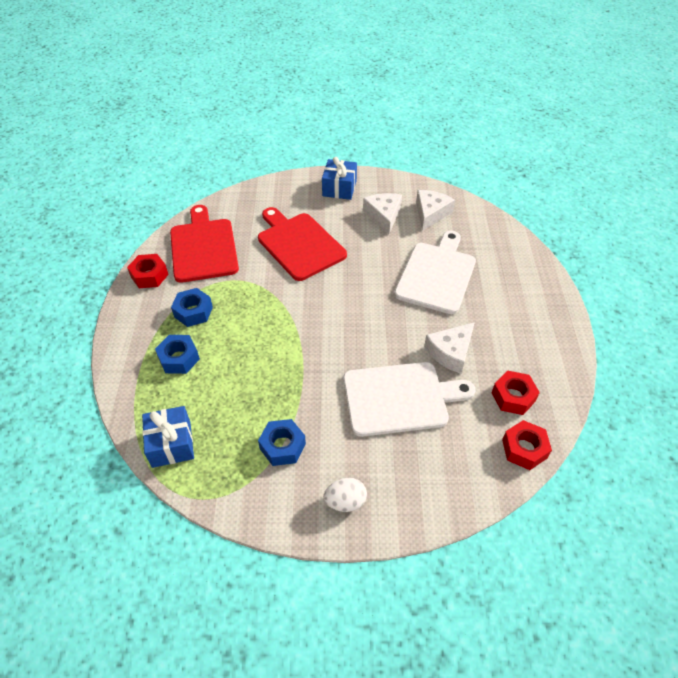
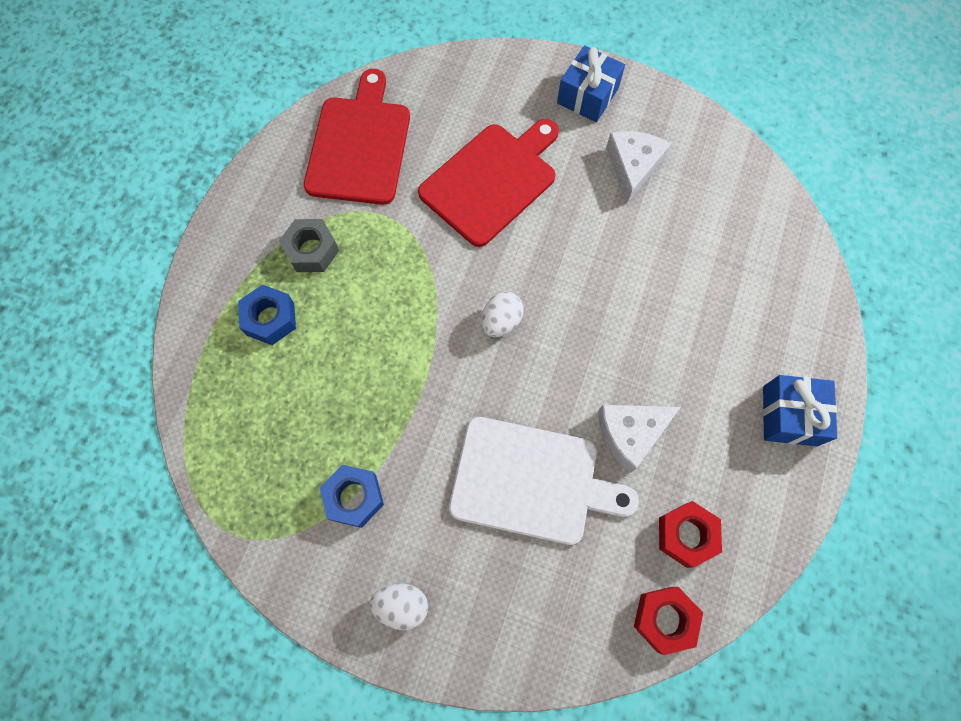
camera: 20 degrees right, 20 degrees up
red nut [127,254,169,288] -> none
blue gift [142,406,194,468] -> blue gift moved to [763,375,837,446]
blue nut [171,288,213,327] -> grey nut [279,219,339,272]
red cutting board [258,207,347,281] -> red cutting board turned 60 degrees clockwise [418,119,559,247]
white cutting board [394,231,476,314] -> none
white cheese [416,190,455,231] -> none
none -> white egg [481,292,524,337]

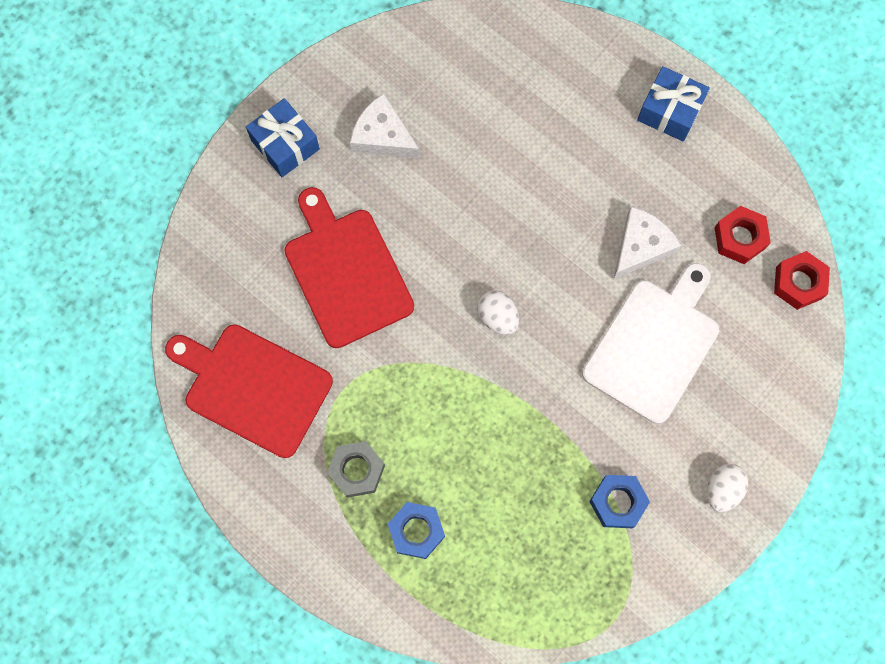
camera: 70 degrees left, 5 degrees up
white cheese [598,405,681,473] -> white cheese turned 135 degrees counterclockwise [613,206,681,279]

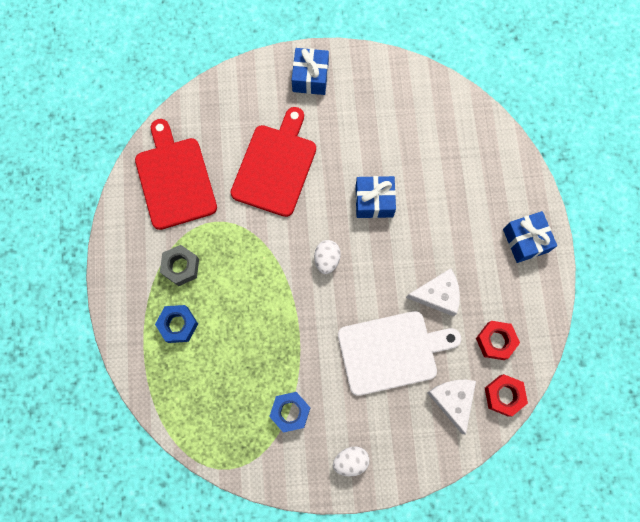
camera: 45 degrees right, 0 degrees up
white cheese [350,93,420,158] -> white cheese moved to [427,380,476,434]
none -> blue gift [355,176,396,218]

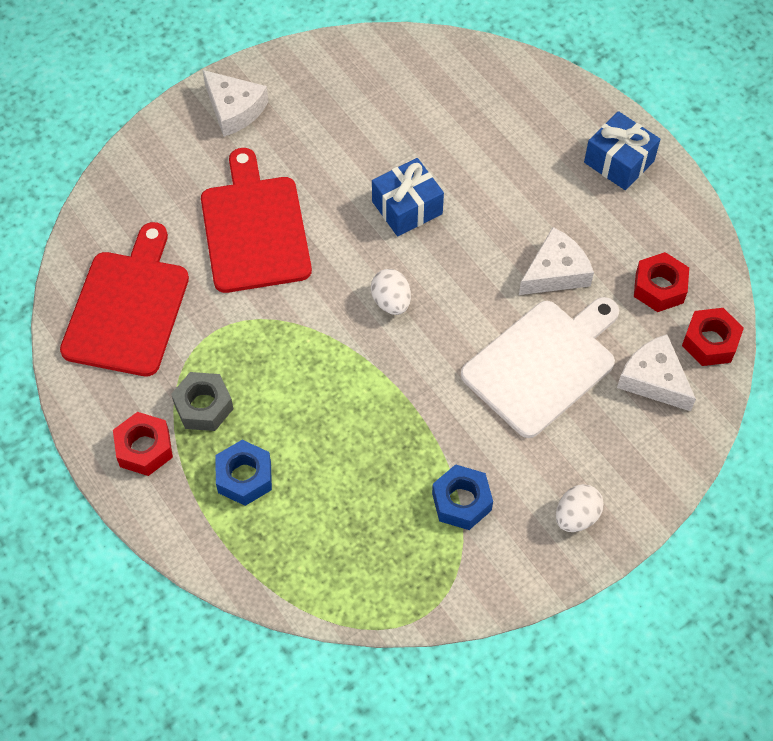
camera: 30 degrees left, 15 degrees down
red cutting board [135,119,217,230] -> red cutting board turned 60 degrees clockwise [60,222,189,376]
blue gift [292,48,329,95] -> white cheese [203,70,269,137]
none -> red nut [113,412,173,476]

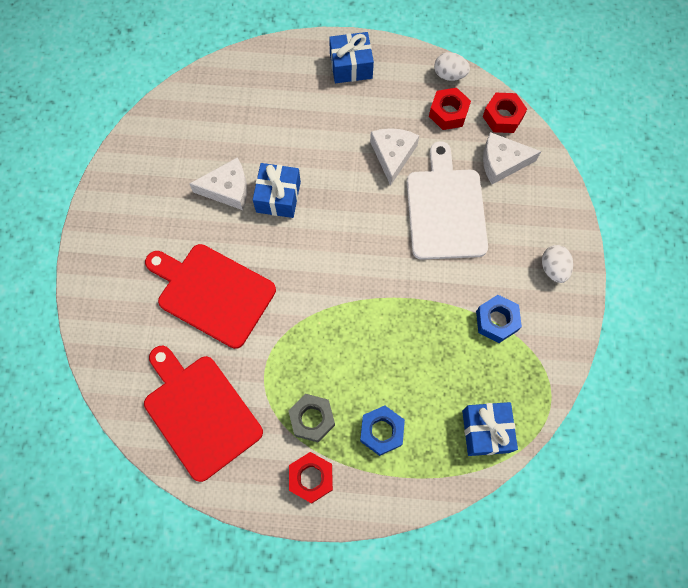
camera: 50 degrees left, 10 degrees up
white cheese [203,70,269,137] -> white cheese moved to [189,157,247,210]
white egg [371,269,411,315] -> white egg moved to [434,52,470,81]
none -> blue gift [462,402,518,456]

